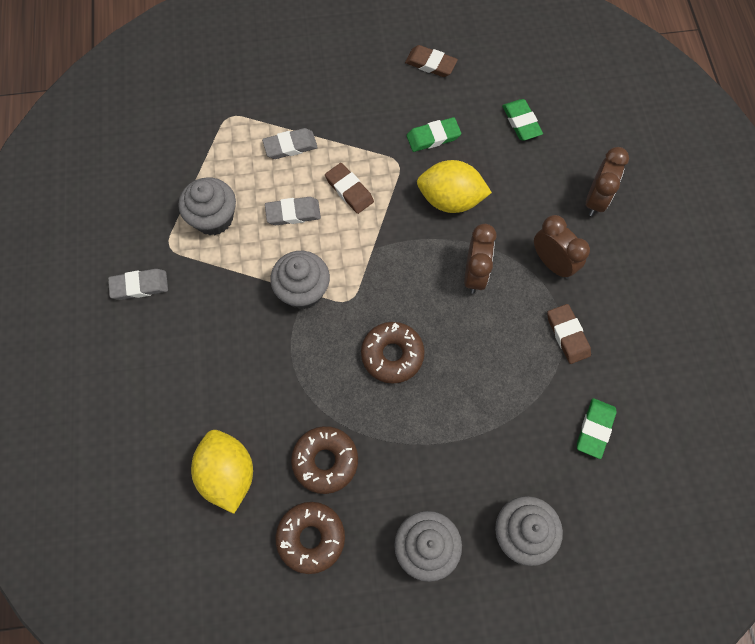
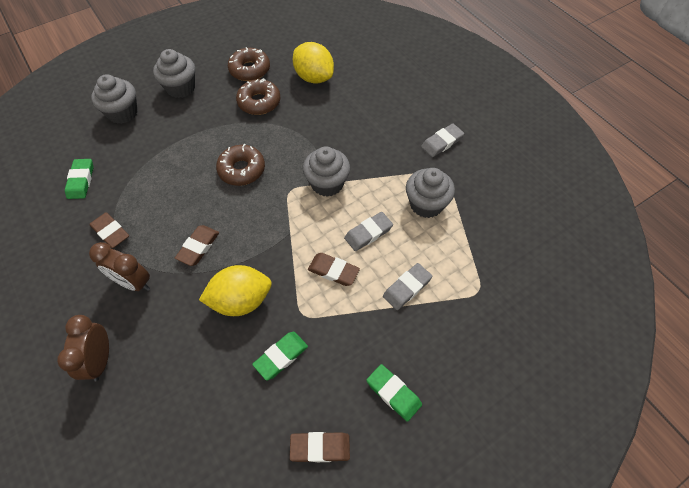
camera: 155 degrees right, 10 degrees down
brown clock [464,224,496,294] -> brown eraser [175,225,219,266]
green eraser [502,99,543,140] -> green eraser moved to [366,364,422,422]

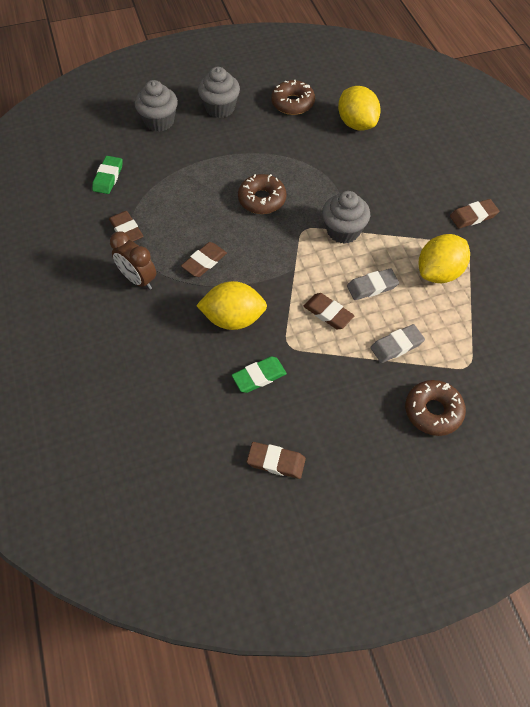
camera: 15 degrees right, 0 degrees up
brown clock [57,315,109,381] -> none
brown donut [236,78,281,115] -> brown donut moved to [405,380,466,436]
green eraser [366,364,422,422] -> none
grey cupcake [406,168,455,218] -> yellow lemon [419,234,470,283]
grey eraser [421,124,464,157] -> brown eraser [450,199,499,229]

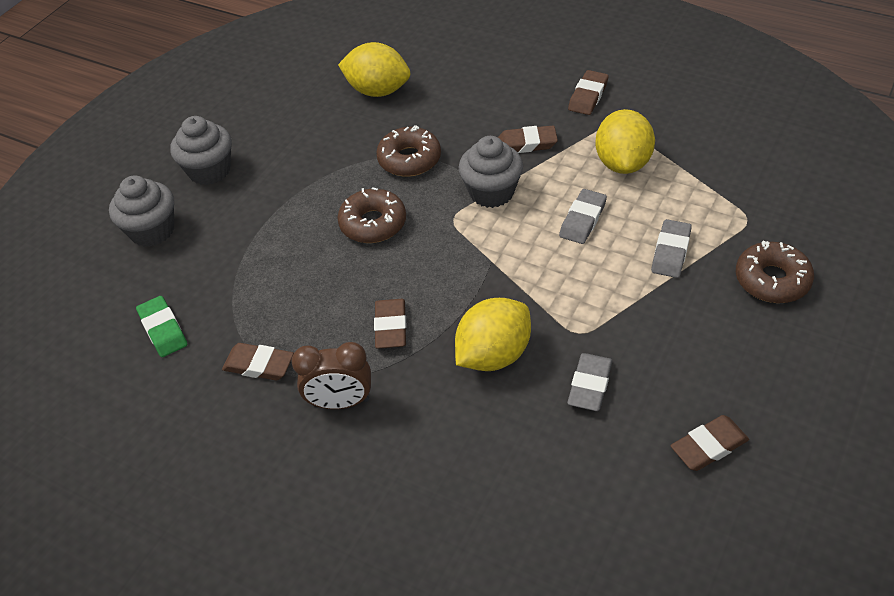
camera: 40 degrees left, 10 degrees down
green eraser [232,356,287,393] -> grey eraser [567,353,613,411]
brown donut [271,80,315,115] -> brown donut moved to [376,125,441,177]
brown eraser [304,293,355,329] -> brown eraser moved to [498,126,558,153]

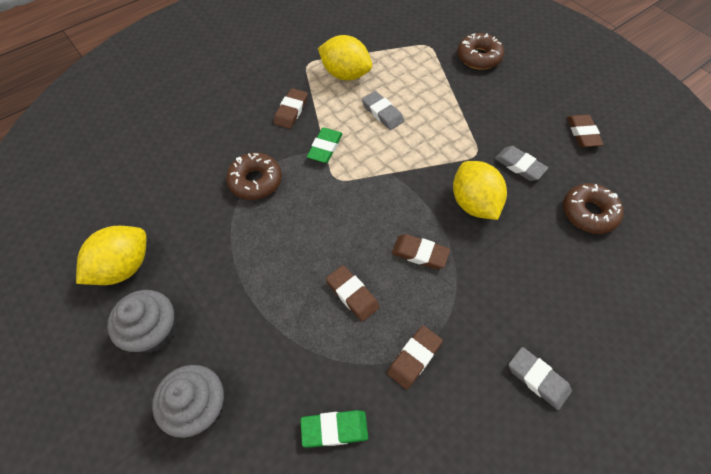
camera: 70 degrees left, 10 degrees up
brown clock [291,342,371,409] -> none
brown donut [337,187,406,243] -> brown donut moved to [563,183,624,234]
yellow lemon [338,42,410,97] -> yellow lemon moved to [76,226,146,285]
grey cupcake [458,136,523,208] -> green eraser [307,127,343,163]
brown eraser [568,70,609,115] -> brown eraser moved to [326,265,380,321]
grey eraser [651,219,692,278] -> grey eraser moved to [508,347,572,410]

